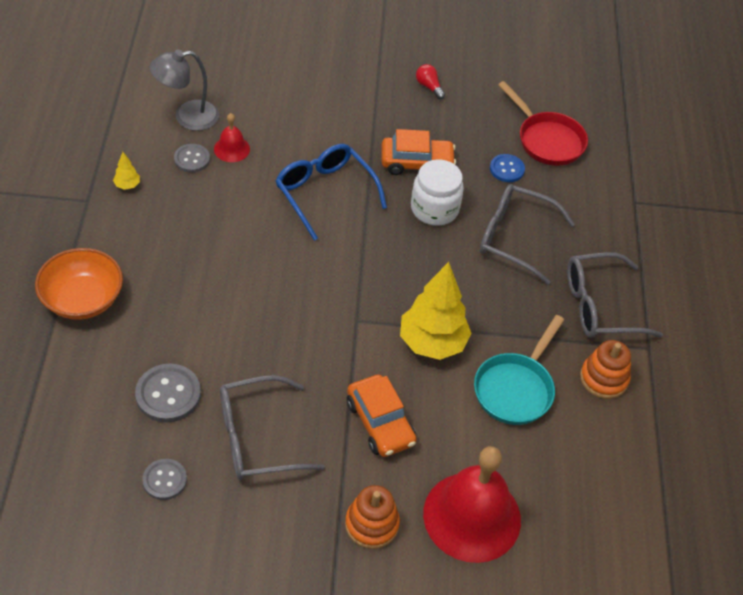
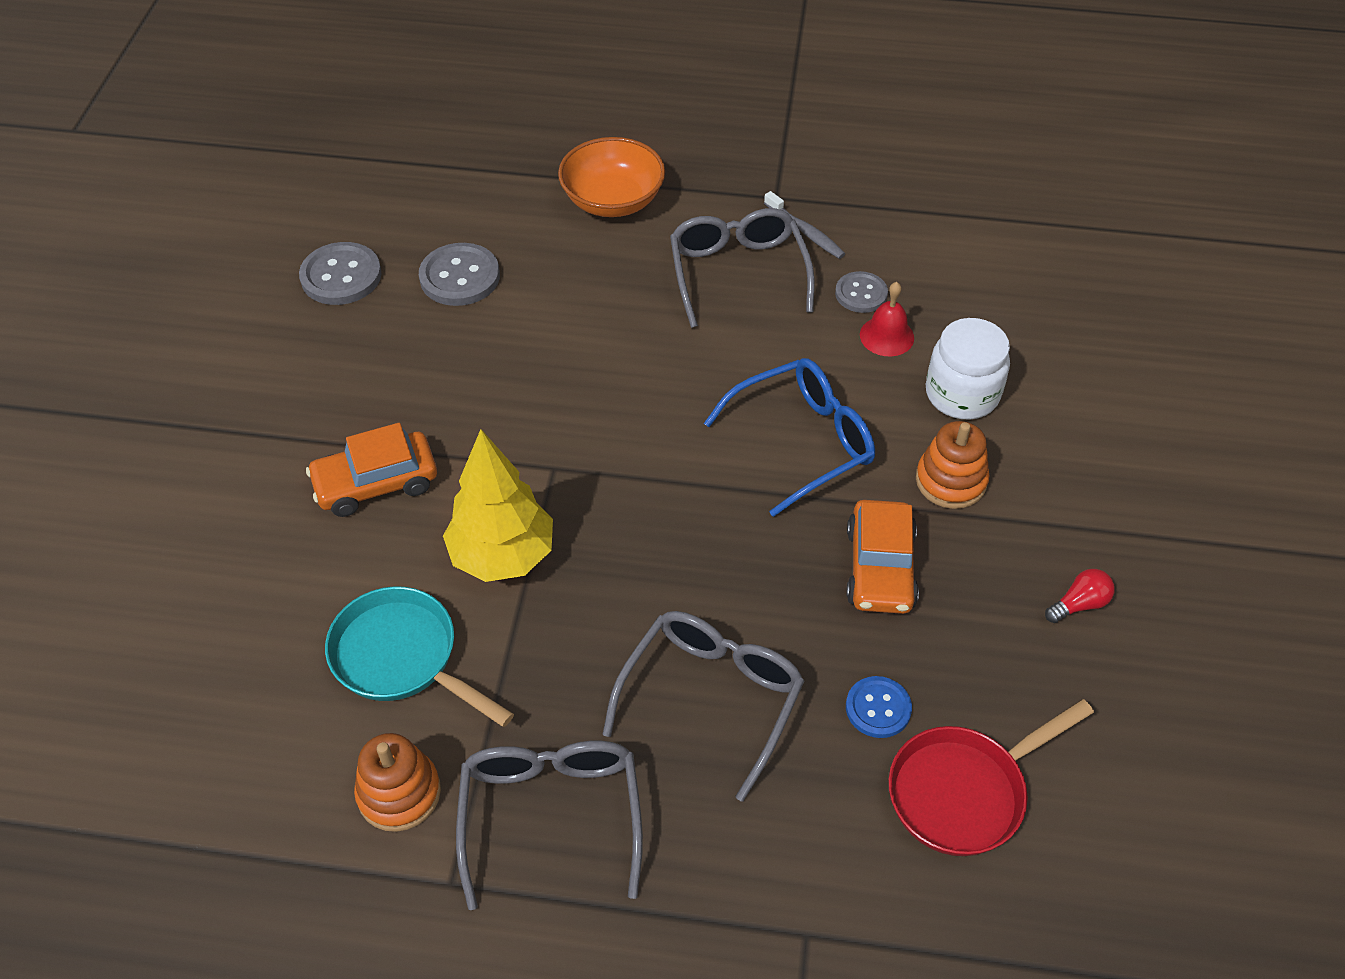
camera: 100 degrees right, 0 degrees up
yellow tree [113,152,140,190] -> grey toothbrush [764,191,845,259]
grey button [142,459,187,500] -> grey button [299,242,382,305], size x1.55
grey lamp [150,49,219,131] -> none
grey glasses [220,375,325,480] -> grey glasses moved to [670,208,815,328]
orange stacking toy [345,485,400,549] -> orange stacking toy moved to [916,421,989,509]
white jar [411,159,464,226] -> white jar moved to [926,318,1010,419]
red bell [423,446,521,563] -> none

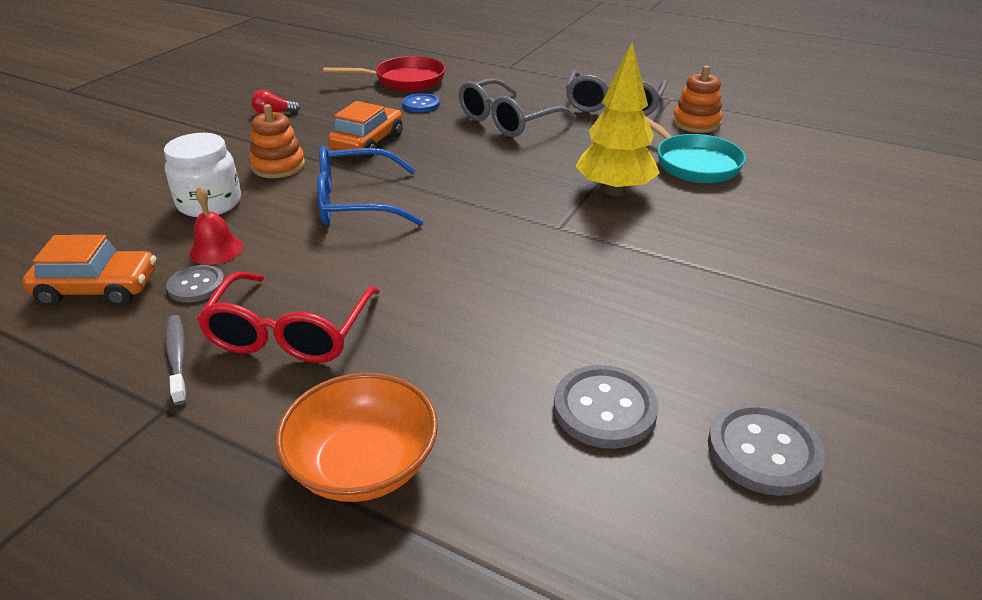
camera: 160 degrees left, 15 degrees down
orange car [306,423,437,517] -> orange car moved to [22,235,156,306]
grey glasses [670,208,815,328] -> red glasses [197,272,380,363]

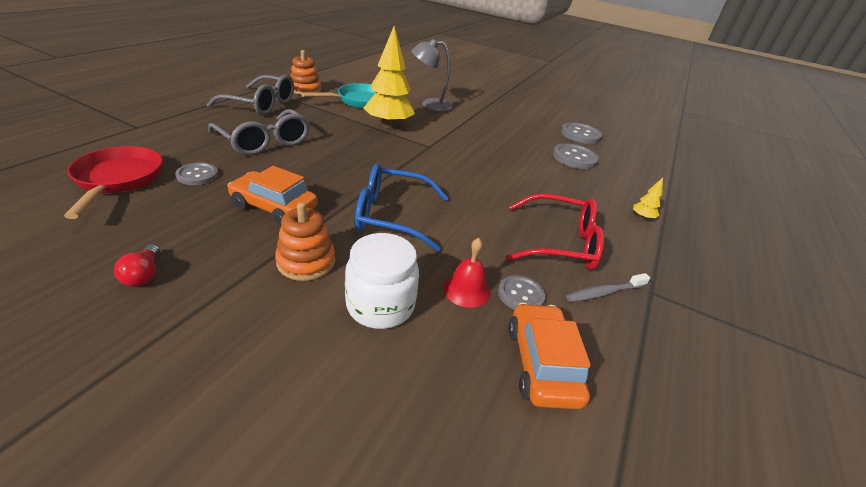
camera: 95 degrees left, 0 degrees up
orange bowl [275,373,438,502] -> yellow tree [633,178,663,220]
blue glasses [317,146,424,226] -> blue glasses turned 105 degrees clockwise [355,163,449,252]
blue button [402,93,440,112] -> grey button [175,163,218,185]
none -> grey lamp [412,38,453,111]

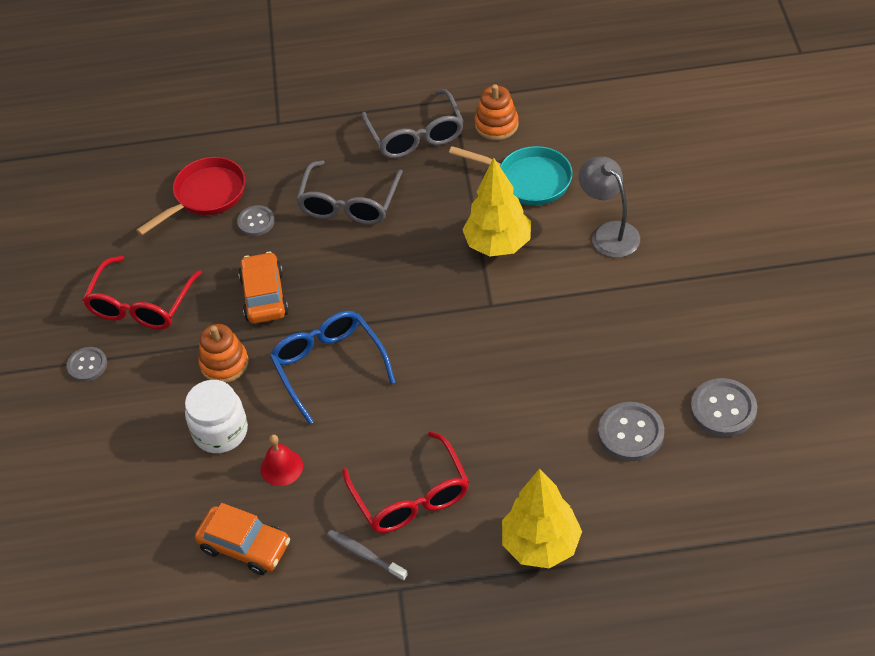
camera: 65 degrees right, 15 degrees up
red light bulb [114,244,160,287] -> red glasses [83,256,202,330]
grey button [498,275,546,310] -> grey button moved to [67,347,107,382]
orange car [508,303,591,409] -> orange car turned 60 degrees clockwise [195,503,290,575]
yellow tree [633,178,663,220] -> yellow tree [502,468,582,568], size x2.46

